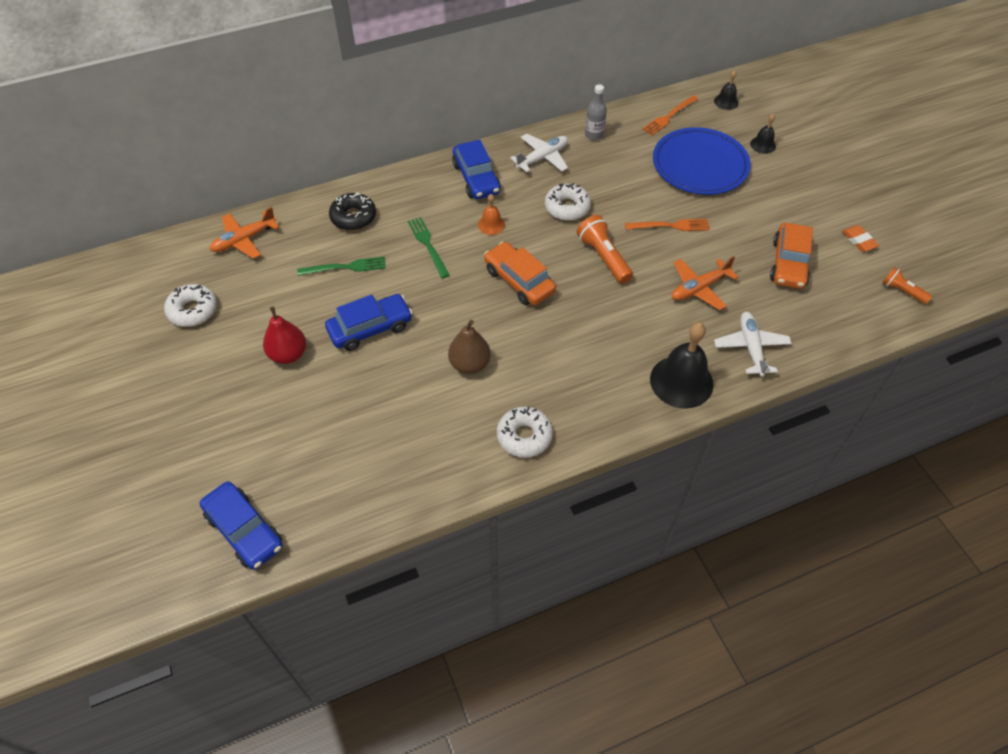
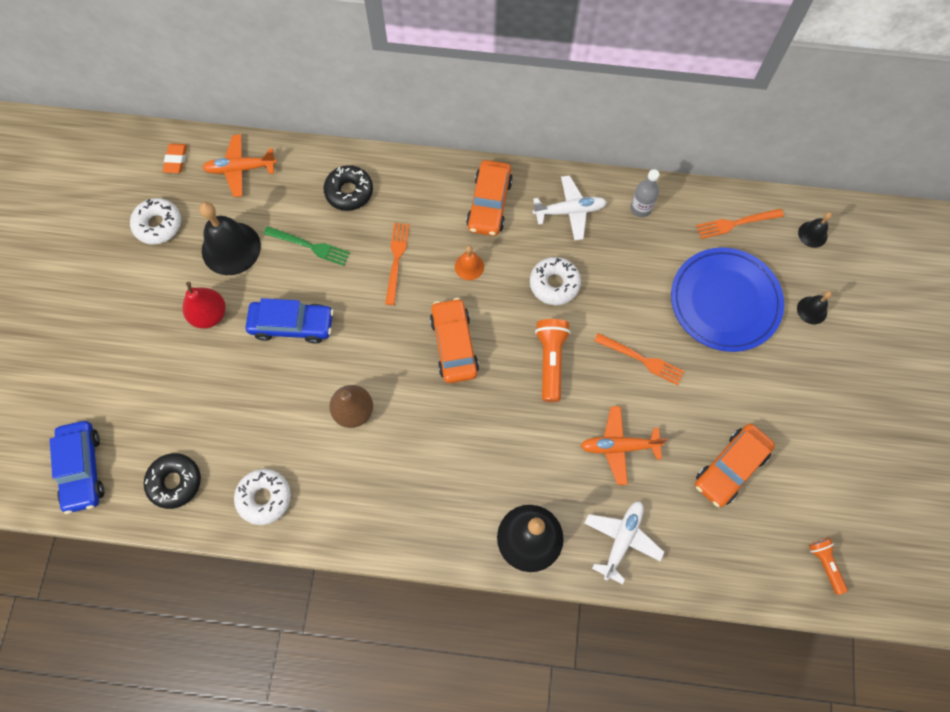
camera: 30 degrees right, 15 degrees up
green fork [408,217,450,278] -> orange fork [385,223,409,305]
blue car [452,140,501,199] -> orange car [466,160,513,236]
white donut [497,406,553,458] -> white donut moved to [234,469,291,525]
orange eraser [842,225,879,252] -> orange eraser moved to [163,143,187,173]
none -> black donut [144,453,201,509]
none -> black bell [199,202,261,275]

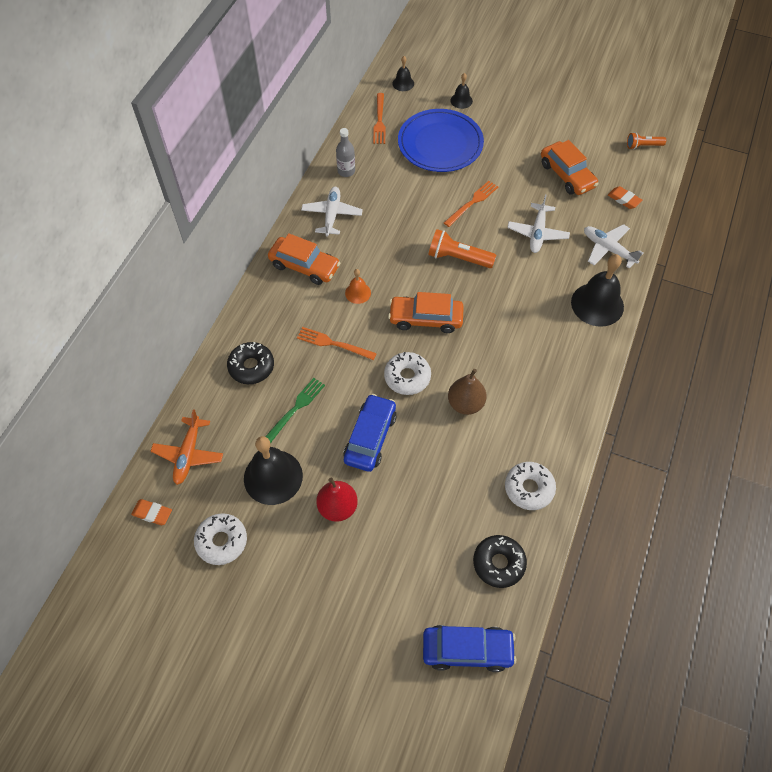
camera: 75 degrees left, 10 degrees down
white donut [530,257,581,305] -> white donut moved to [384,352,431,395]
orange plane [581,406,667,485] -> white plane [507,194,570,253]
none -> orange eraser [608,186,642,209]

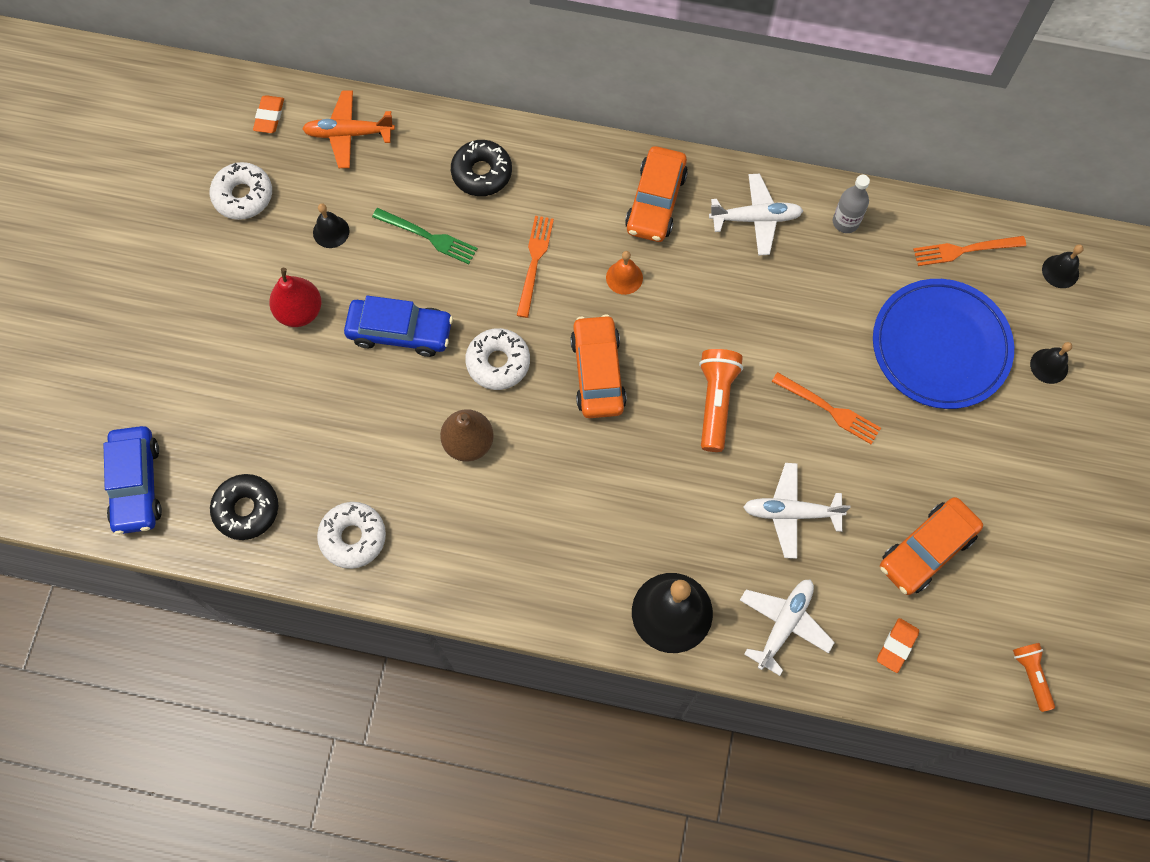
camera: 80 degrees right, 10 degrees up
black bell [244,436,303,505] -> black bell [313,203,350,248], size x0.50

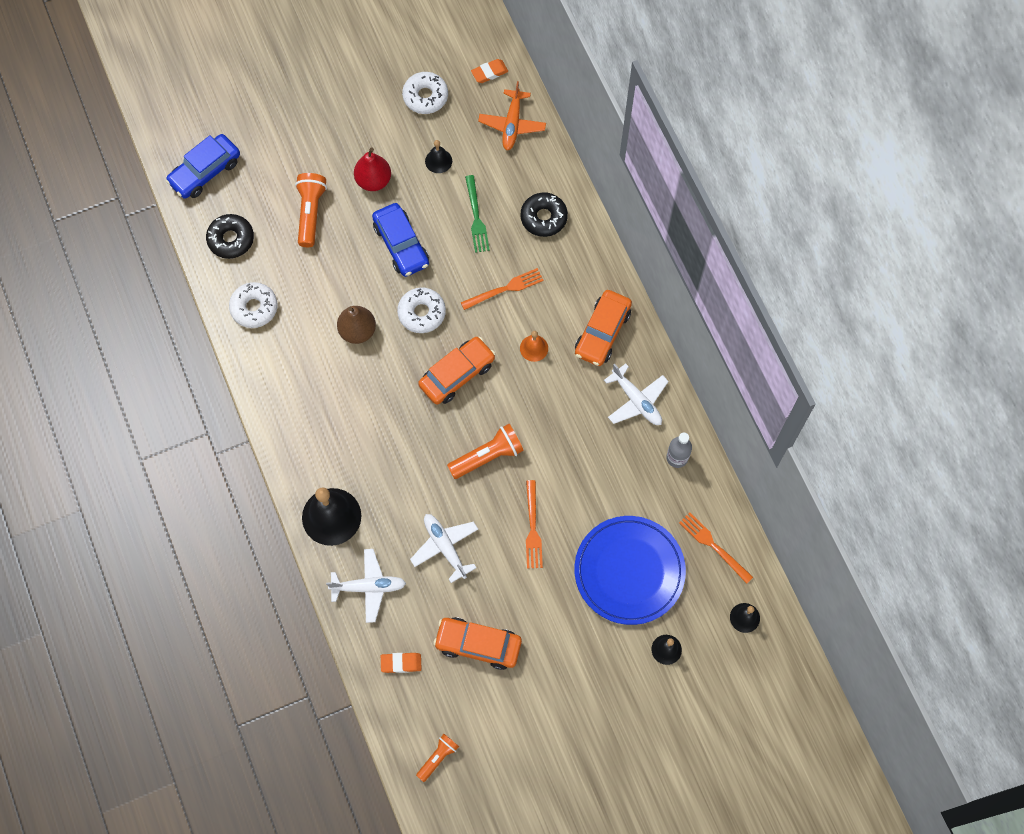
camera: 55 degrees right, 0 degrees up
orange plane [302,90,395,168] -> orange plane turned 135 degrees counterclockwise [478,81,546,150]
orange car [625,146,688,242] -> orange car turned 45 degrees counterclockwise [575,290,632,366]
none -> orange flashlight [295,173,327,247]

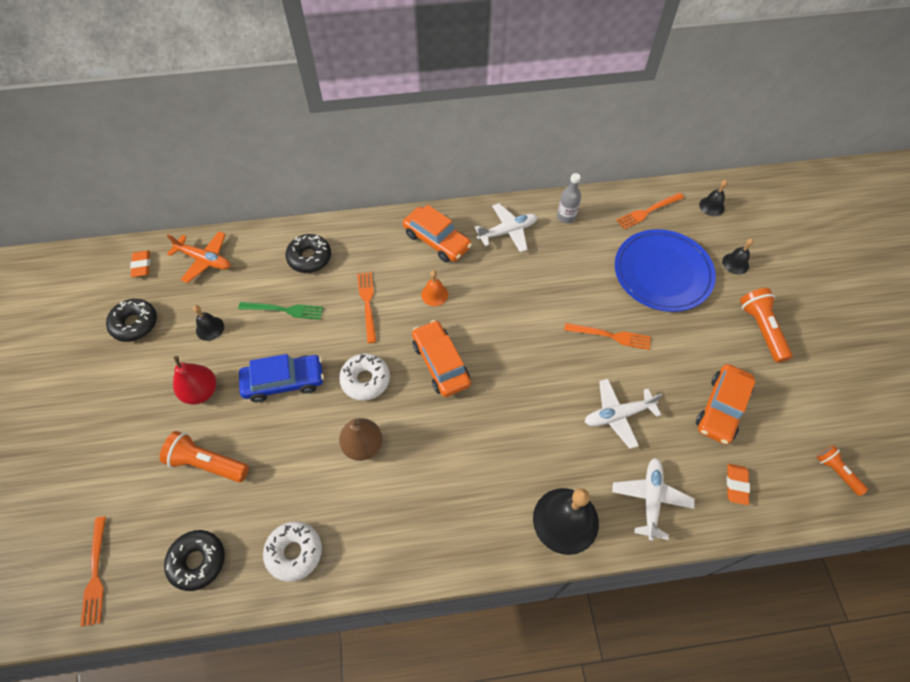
camera: 75 degrees left, 10 degrees down
blue car [166,134,240,199] -> orange fork [81,517,106,627]
white donut [402,72,448,114] -> black donut [106,299,157,342]
orange flashlight [447,424,524,479] -> orange flashlight moved to [740,288,793,363]

